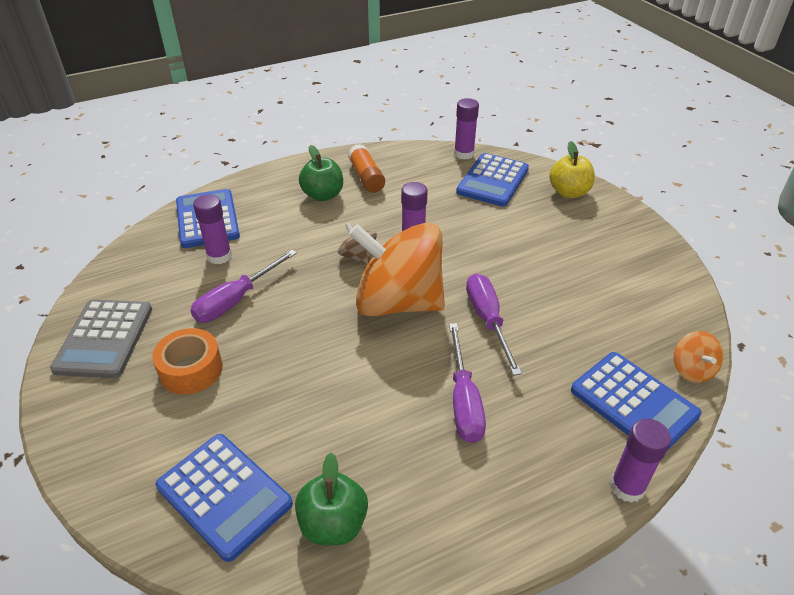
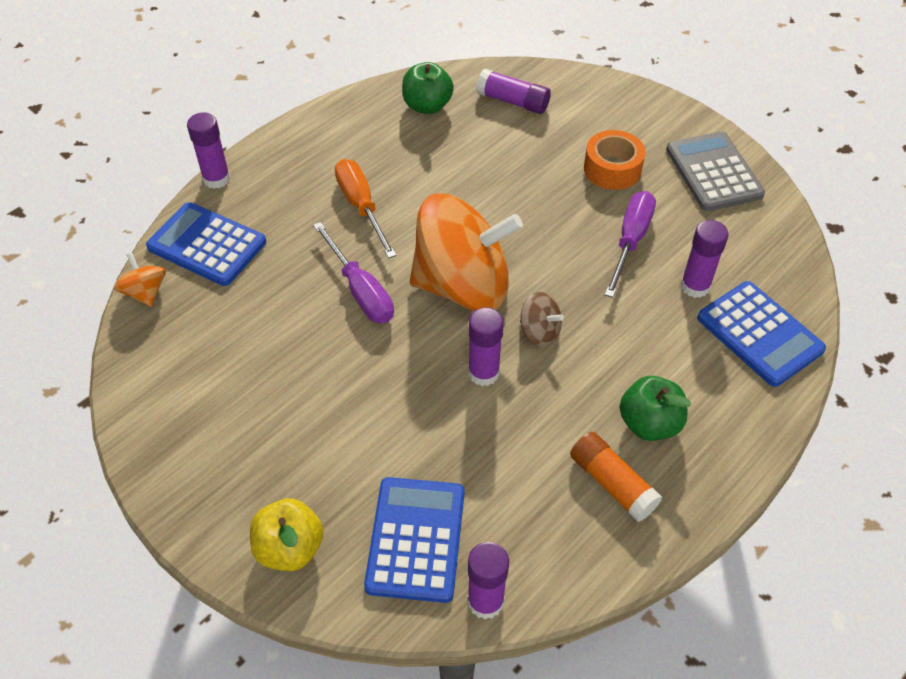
camera: 160 degrees right, 10 degrees up
blue calculator [156,434,293,562] -> purple glue stick [476,69,551,114]
purple screwdriver [449,323,486,443] -> orange screwdriver [335,159,397,258]

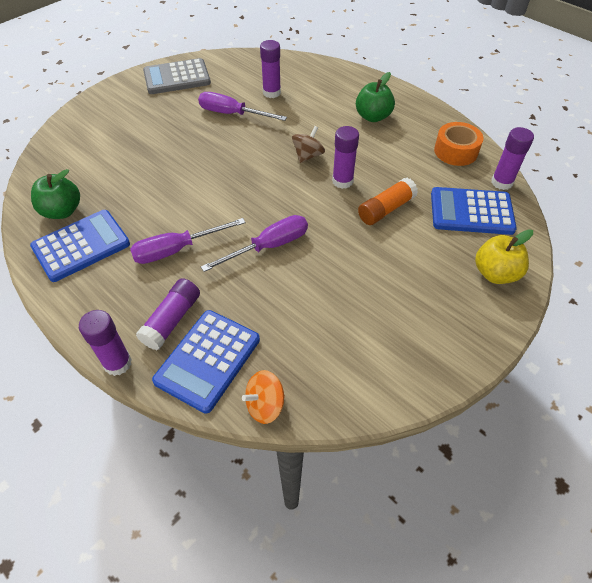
camera: 90 degrees left, 0 degrees up
orange screwdriver [335,159,397,258] -> purple screwdriver [130,218,246,264]
orange spinning top [410,193,523,311] -> none
purple glue stick [476,69,551,114] -> purple glue stick moved to [136,278,200,350]
orange glue stick [570,432,662,522] -> orange glue stick moved to [358,178,418,225]
orange tape [584,130,645,190] -> orange tape moved to [434,122,484,166]
blue calculator [697,281,826,387] -> blue calculator moved to [30,210,130,282]

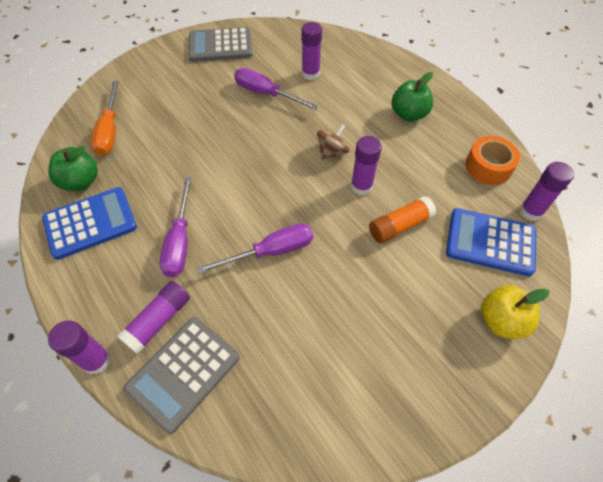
camera: 10 degrees right, 5 degrees up
purple screwdriver [130,218,246,264] -> purple screwdriver turned 75 degrees counterclockwise [160,177,192,277]
blue calculator [152,310,260,414] -> grey calculator [124,317,240,434]
orange spinning top [242,370,285,424] -> none
none -> orange screwdriver [90,81,119,156]

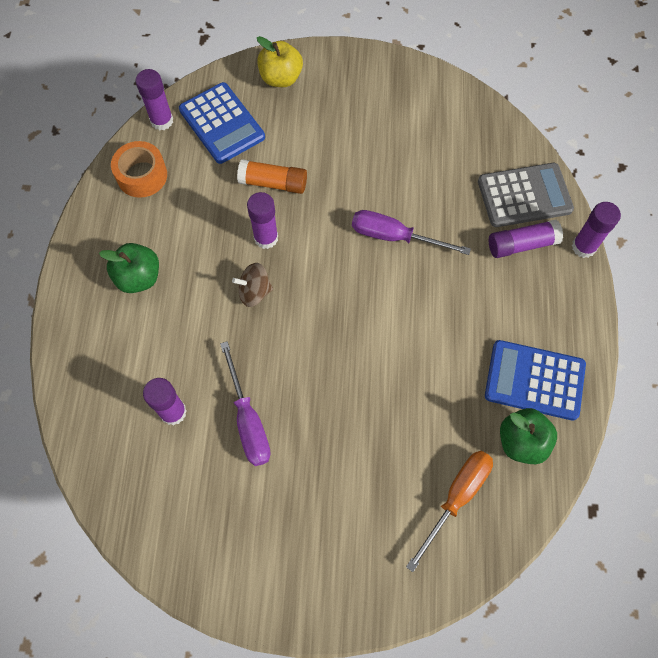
camera: 140 degrees left, 10 degrees up
purple screwdriver [160,177,192,277] -> none
grey calculator [189,27,252,62] -> none

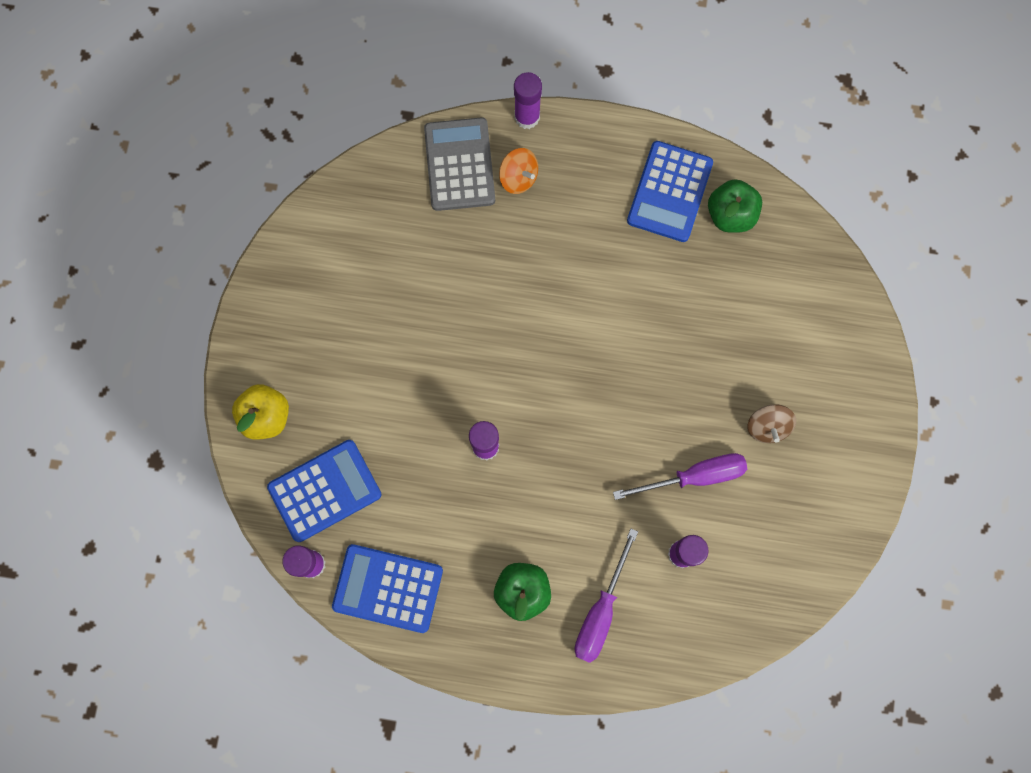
camera: 85 degrees left, 10 degrees up
orange tape [111,141,167,198] -> blue calculator [332,544,443,633]
brown spinning top [232,263,273,307] -> brown spinning top moved to [747,404,796,443]
orange glue stick [237,159,307,194] -> none
purple screwdriver [352,210,471,255] -> purple screwdriver moved to [574,529,638,663]
orange screwdriver [406,451,493,572] -> none
purple glue stick [489,219,563,258] -> orange spinning top [499,148,538,194]

